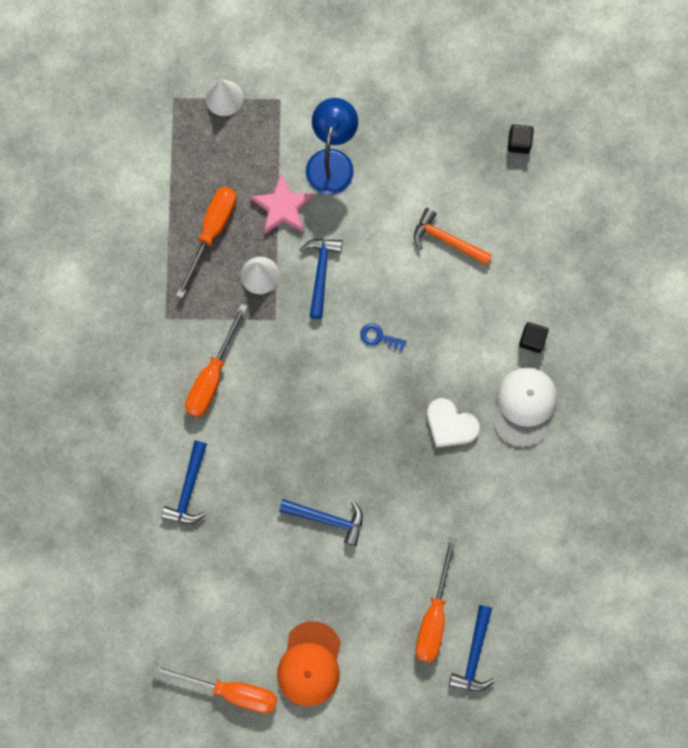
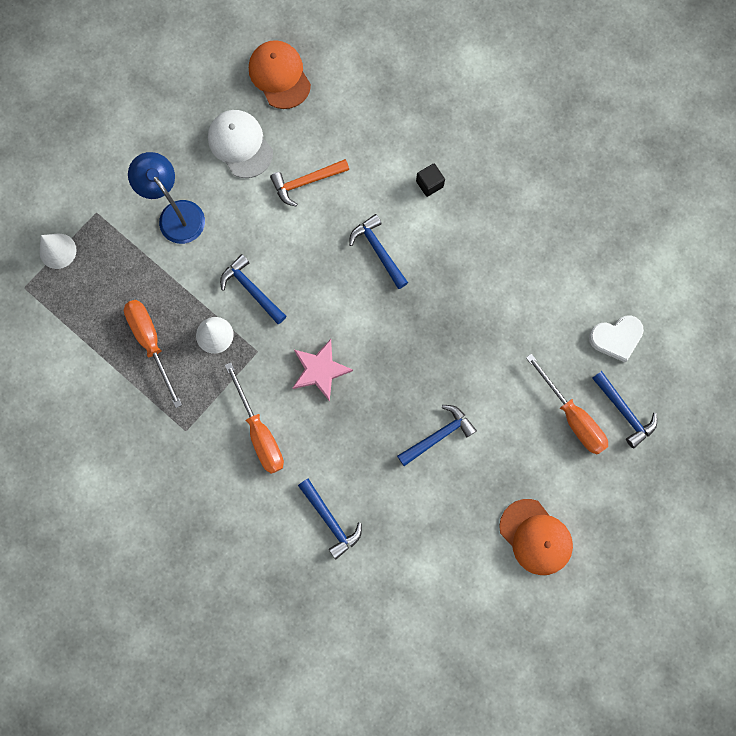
camera: 50 degrees left, 0 degrees up
orange screwdriver [153,665,277,713] -> none
pink star [250,174,314,234] -> pink star moved to [293,339,353,402]
blue key [360,323,407,352] -> none
white heart [427,398,480,447] -> white heart moved to [589,315,644,362]
white cap [494,367,557,447] -> white cap moved to [208,110,273,178]
black cube [508,125,534,154] -> orange cap [249,40,311,109]
none -> blue hammer [349,214,408,289]

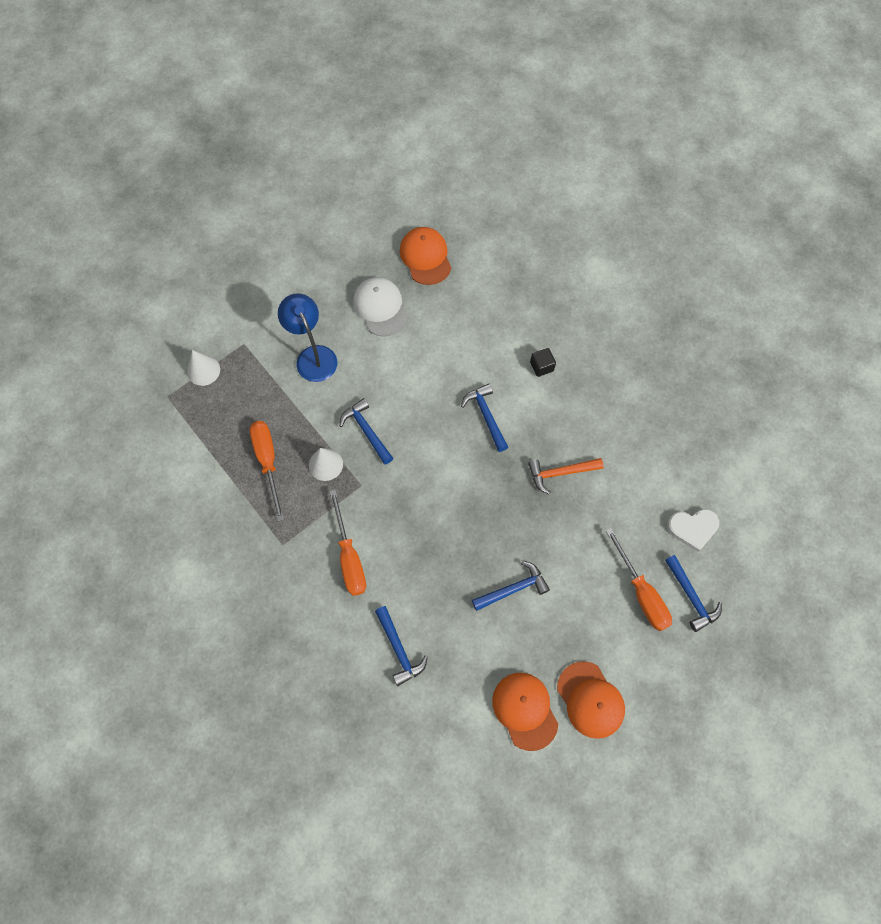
camera: 10 degrees right, 10 degrees down
orange hammer [270,159,349,207] -> orange hammer moved to [528,458,604,494]
pink star [293,339,353,402] -> none
none -> orange cap [492,673,558,751]

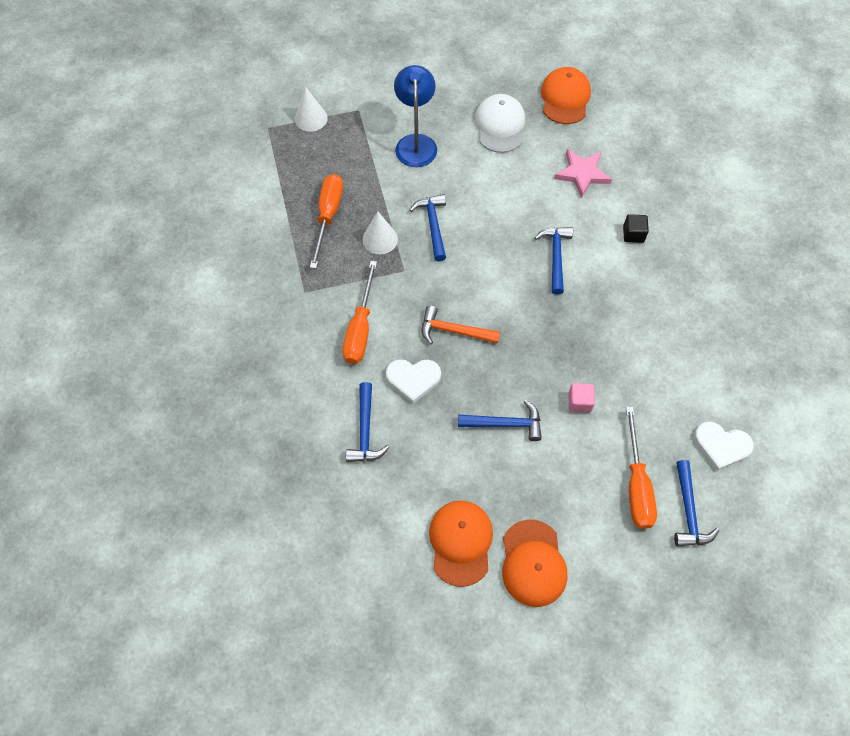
camera: 25 degrees right, 5 degrees down
orange hammer [528,458,604,494] -> orange hammer moved to [422,306,500,345]
none -> white heart [386,359,441,404]
none -> pink star [554,149,612,198]
none -> pink cube [569,383,595,413]

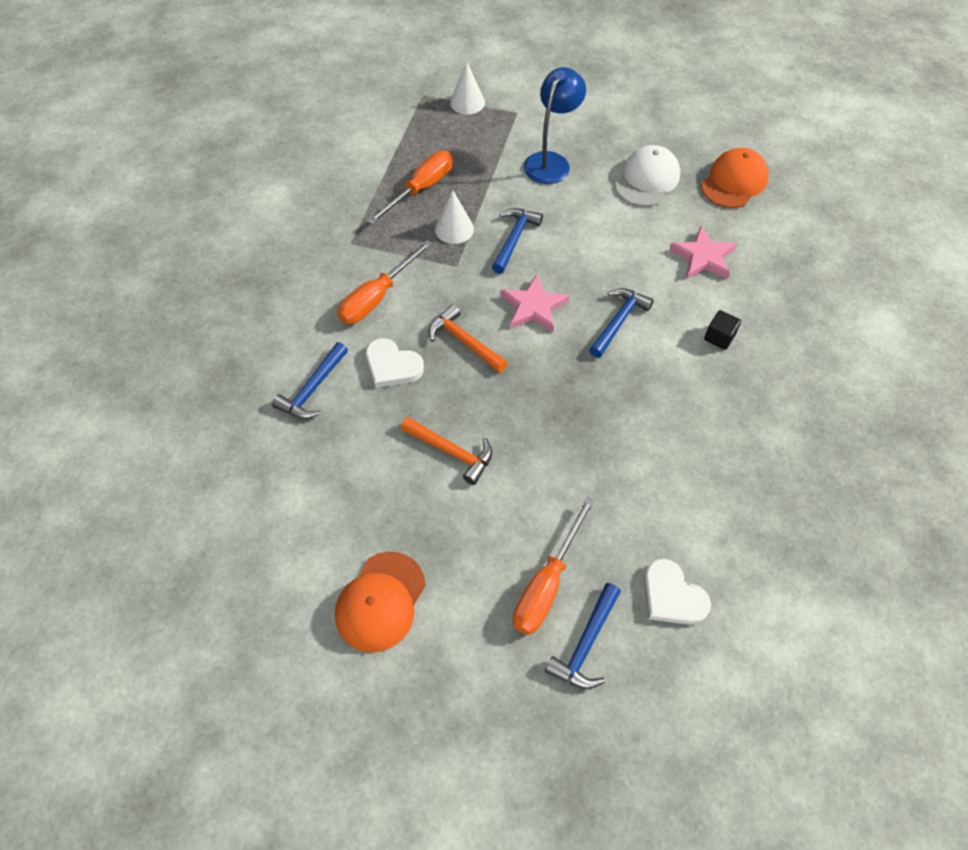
camera: 30 degrees right, 5 degrees down
orange cap [429,501,493,587] -> none
blue hammer [458,400,542,441] -> orange hammer [401,417,492,485]
pink cube [569,383,595,413] -> none
none -> pink star [501,274,569,332]

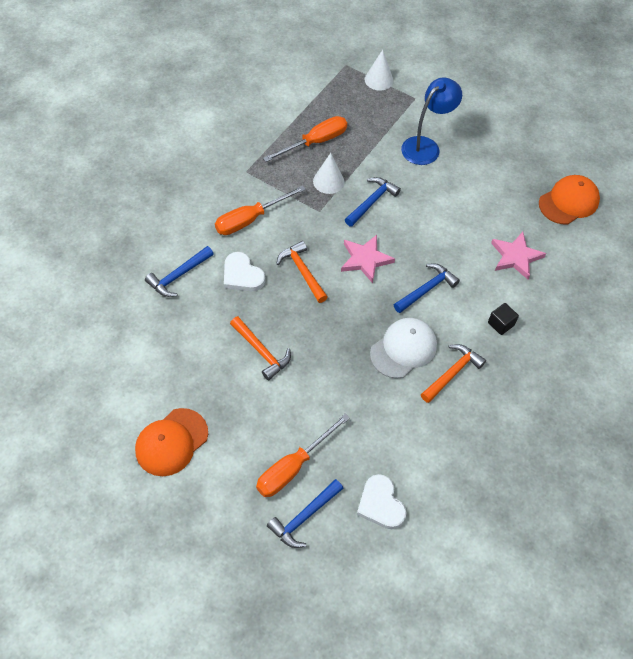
camera: 15 degrees right, 0 degrees up
white cap [615,145,680,207] -> white cap moved to [370,318,437,379]
none -> orange hammer [421,344,486,403]

